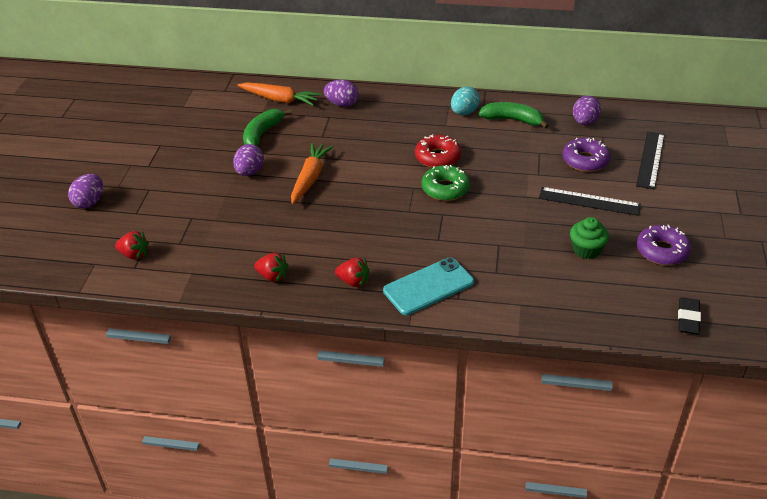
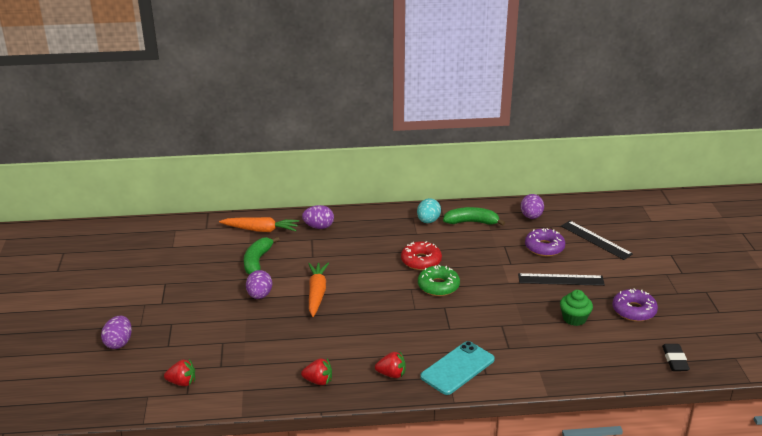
camera: 15 degrees left, 10 degrees down
black ruler [636,131,665,189] -> black ruler turned 45 degrees counterclockwise [561,221,633,260]

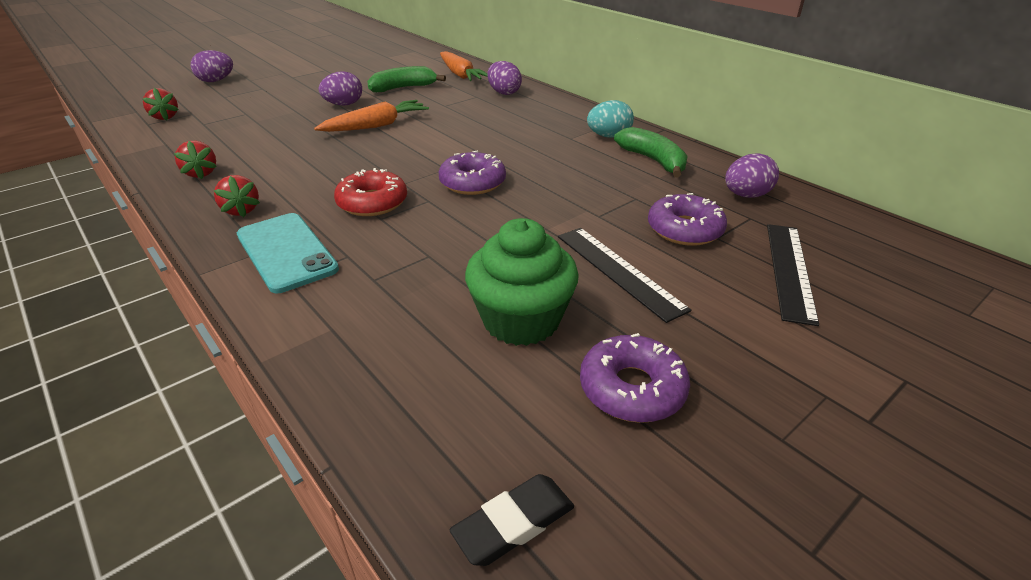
camera: 55 degrees right, 5 degrees up
red donut [401,241,442,270] -> red donut moved to [334,168,407,216]
green donut [418,265,460,296] -> purple donut [439,151,506,195]
turquoise phone [420,341,495,395] -> turquoise phone turned 45 degrees clockwise [237,213,339,293]
green cupcake [560,290,593,326] -> green cupcake [465,218,579,346], size x1.57

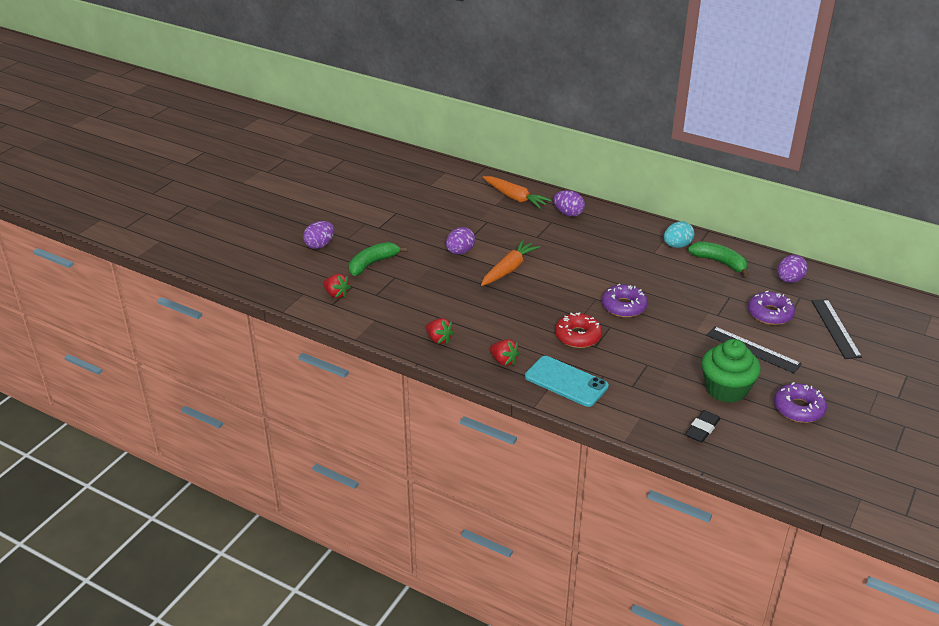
camera: 20 degrees left, 0 degrees up
green banana [367,66,446,92] -> green banana moved to [349,242,407,276]
black eraser [450,474,574,566] -> black eraser moved to [685,410,721,442]

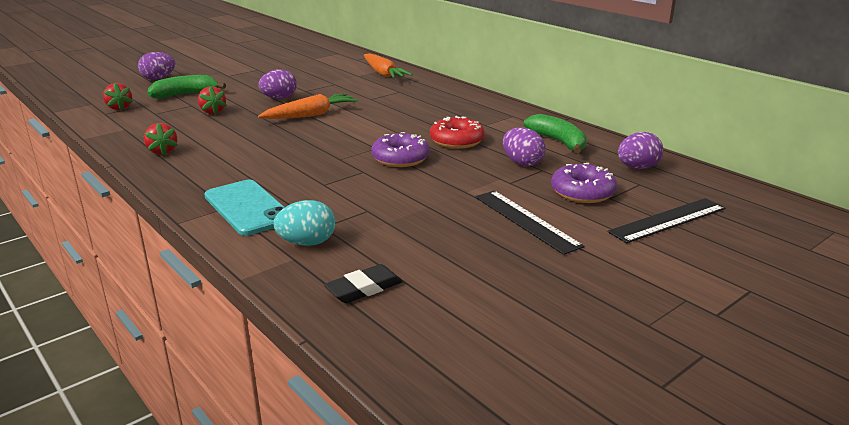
camera: 20 degrees right, 10 degrees down
red strawberry [490,339,520,366] -> red strawberry moved to [198,86,227,115]
purple egg [554,190,585,217] -> purple egg moved to [503,127,545,166]
red donut [555,312,602,348] -> red donut moved to [430,116,485,149]
turquoise egg [664,221,694,248] -> turquoise egg moved to [273,200,335,246]
green cupcake [702,339,761,403] -> none
purple donut [774,382,827,423] -> none
black ruler [811,299,862,359] -> black ruler turned 45 degrees clockwise [608,198,726,243]

